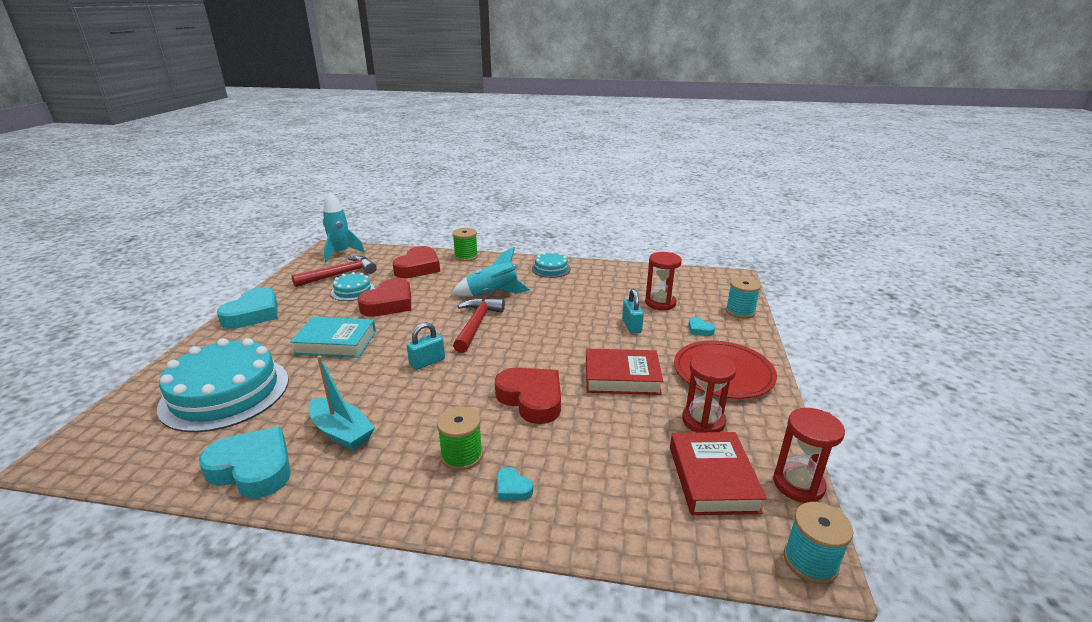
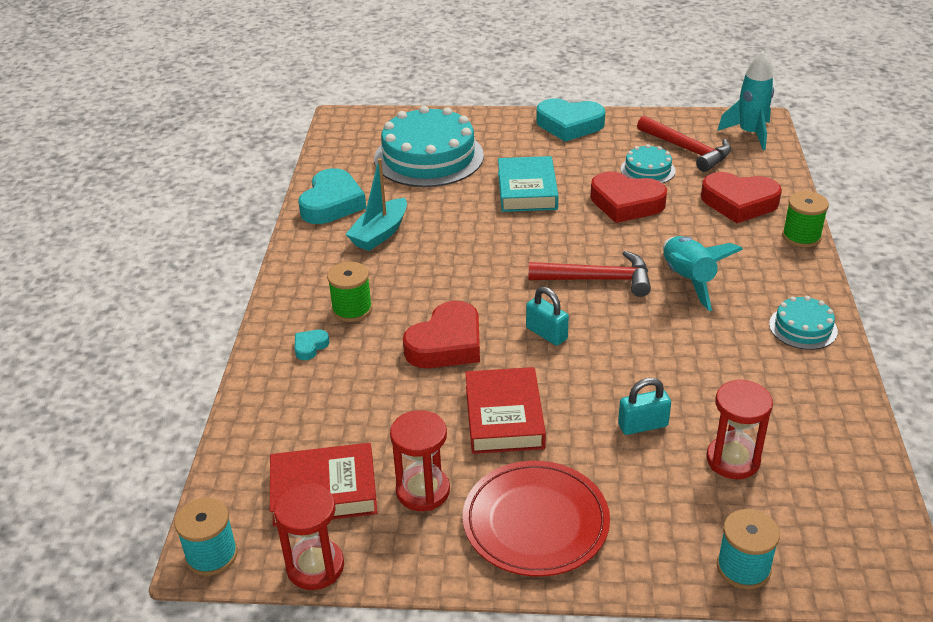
camera: 85 degrees right, 10 degrees up
turquoise padlock [407,322,445,370] -> turquoise padlock moved to [526,287,569,346]
turquoise heart [688,317,715,336] -> none

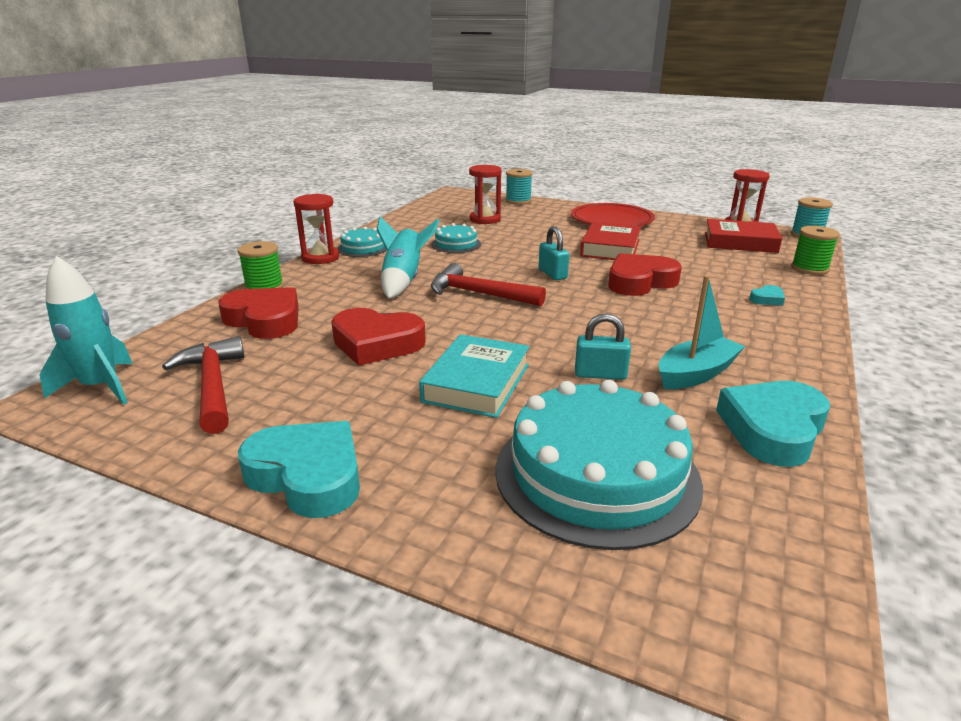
camera: 160 degrees left, 10 degrees down
green spool [327,261,372,322] -> green spool moved to [791,226,840,275]
red hourglass [390,410,450,511] -> red hourglass moved to [293,194,339,264]
red heart [590,171,667,223] -> red heart turned 150 degrees clockwise [331,308,426,366]
turquoise padlock [618,378,671,435] -> turquoise padlock moved to [575,313,631,380]
turquoise cake [621,144,676,183] -> turquoise cake moved to [431,223,481,253]

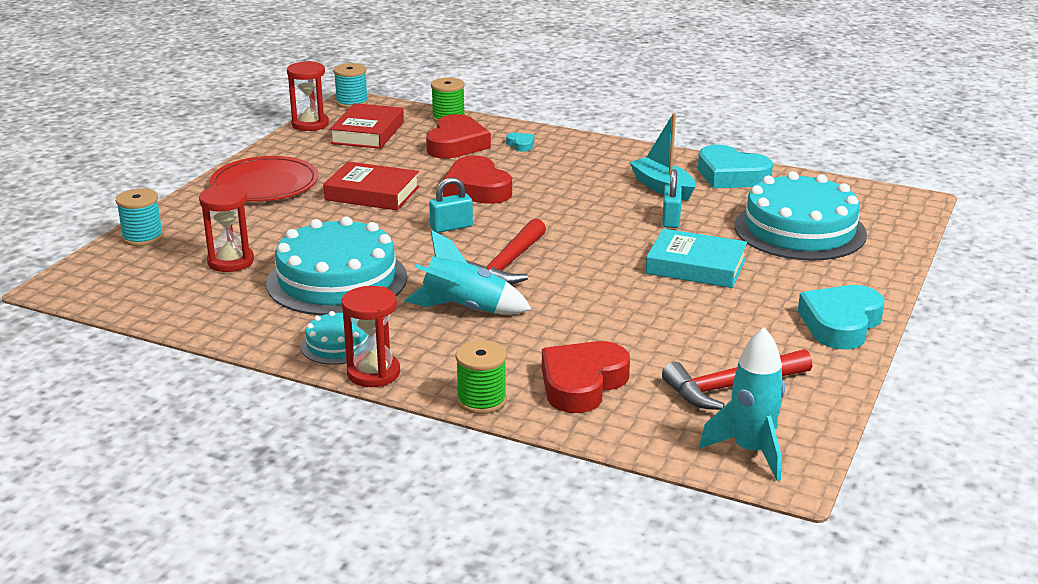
camera: 90 degrees left, 0 degrees up
red heart [331,308,426,366] -> red heart moved to [426,114,491,159]
turquoise cake [431,223,481,253] -> turquoise cake [266,217,407,315], size x2.08

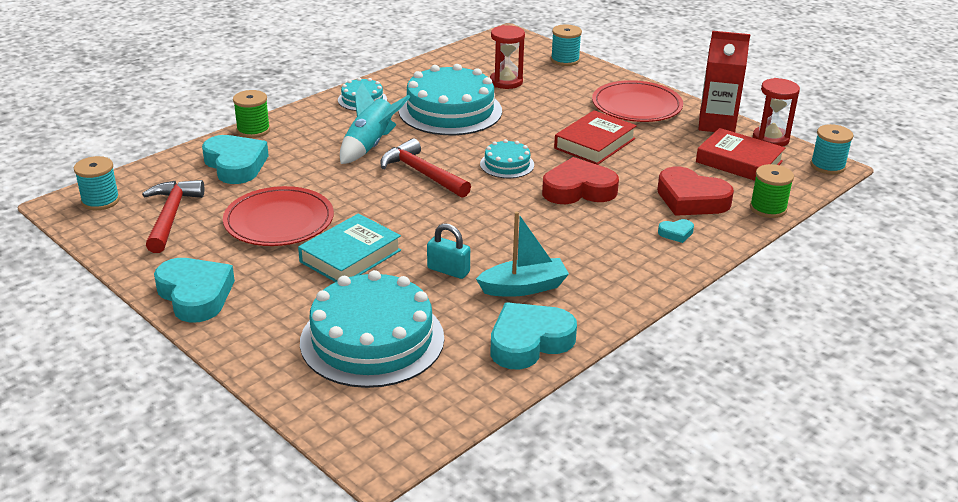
camera: 110 degrees right, 5 degrees up
red hourglass [342,286,400,387] -> none
turquoise padlock [429,177,473,233] -> turquoise cake [480,139,534,178]
red heart [542,341,630,413] -> turquoise heart [202,135,269,184]
turquoise rocket [699,327,785,481] -> turquoise spool [74,156,120,210]
none -> red plate [223,186,334,246]
none -> red carton [699,31,750,132]

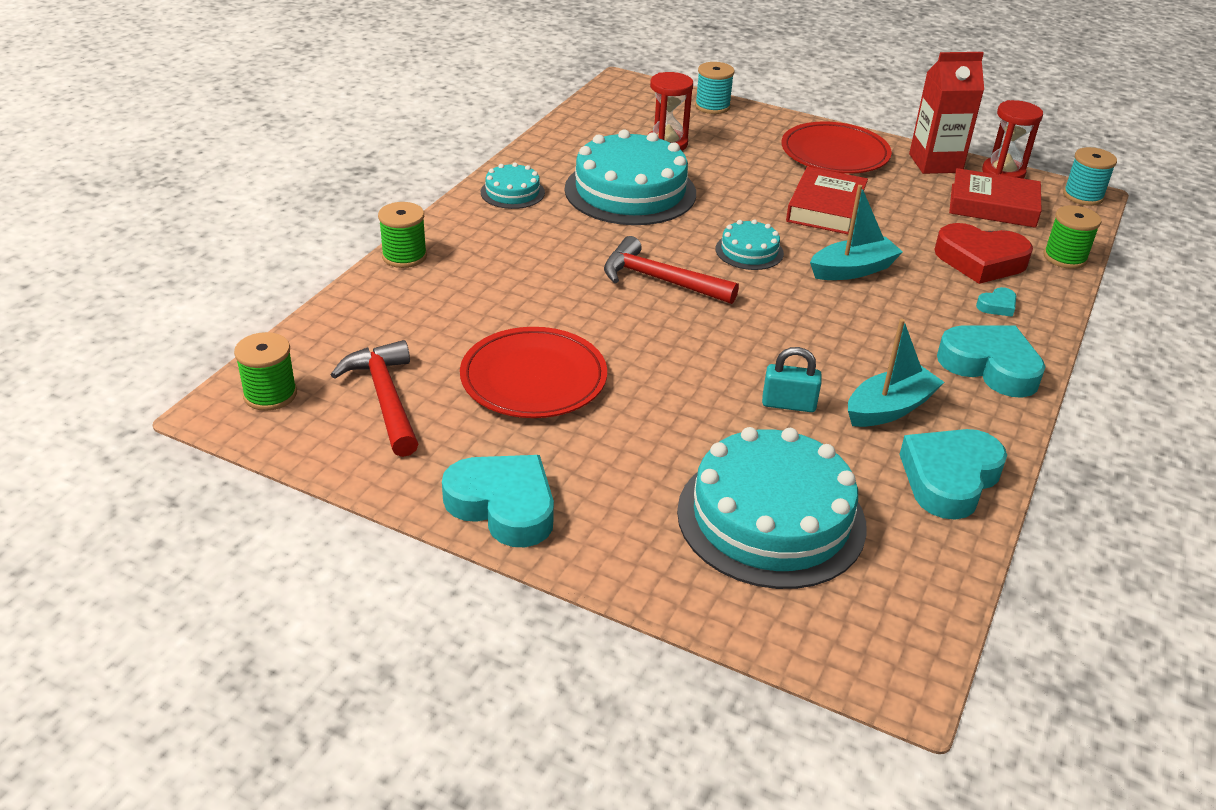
camera: 20 degrees left, 5 degrees up
turquoise spool [74,156,120,210] -> green spool [234,332,297,411]
turquoise heart [202,135,269,184] -> turquoise heart moved to [937,325,1046,398]
turquoise book [298,214,401,282] -> none
turquoise rocket [340,82,410,164] -> none
red heart [542,157,619,204] -> turquoise boat [810,185,903,280]

